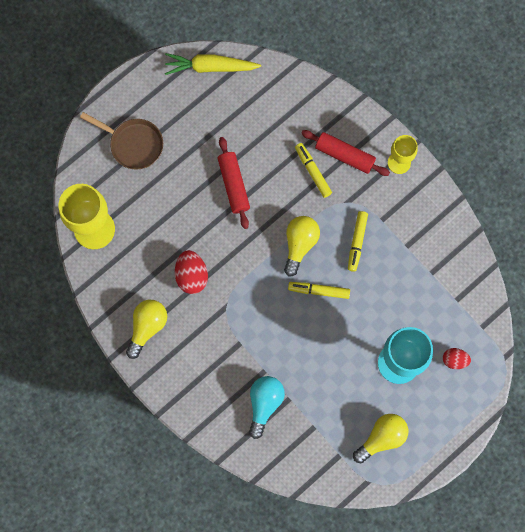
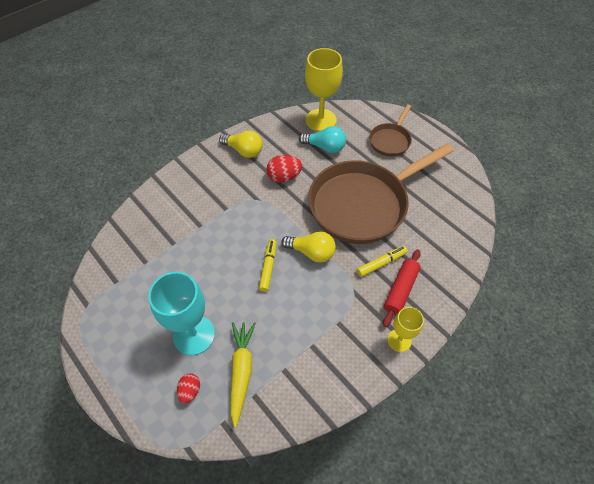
camera: 90 degrees right, 20 degrees down
yellow carrot [165,53,261,75] -> yellow carrot moved to [231,322,256,428]
red rolling pin [218,137,250,229] -> brown pan [308,143,454,244]
turquoise light bulb [249,376,285,439] -> turquoise light bulb moved to [299,126,346,153]
yellow marker [348,211,368,272] -> none
yellow light bulb [353,414,408,463] -> none

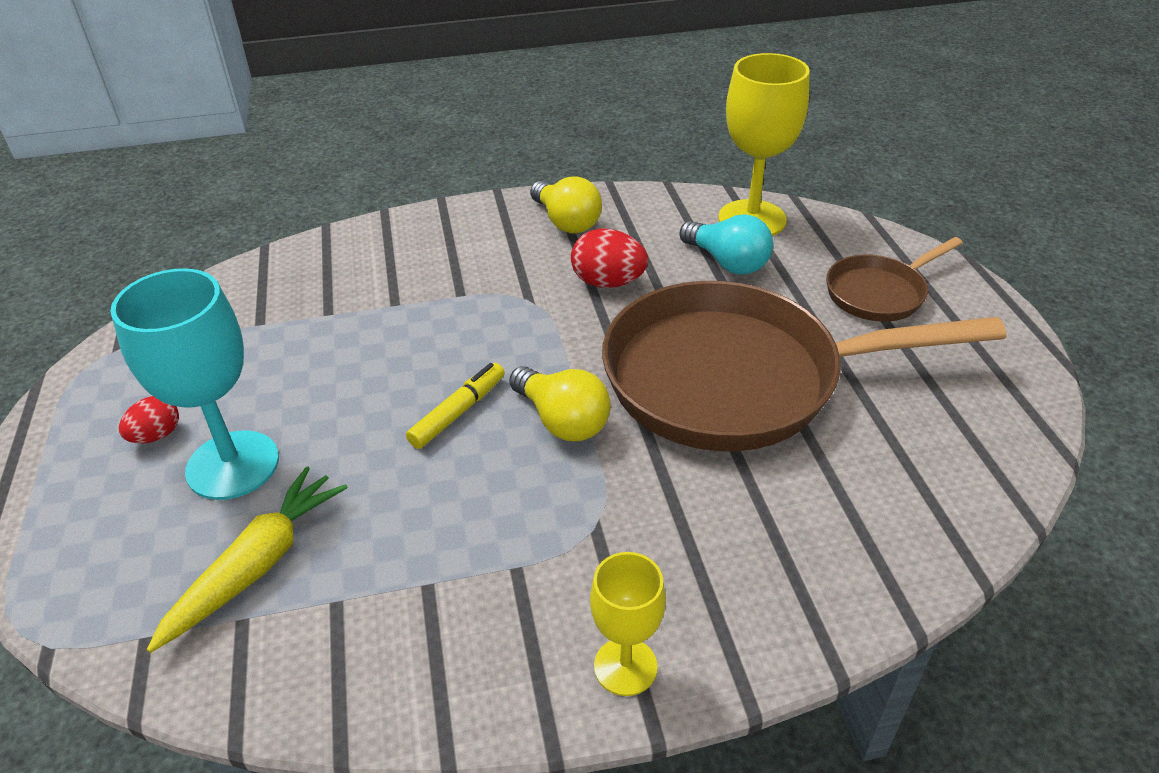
camera: 30 degrees right, 15 degrees down
red egg [177,373,200,404] -> red egg moved to [119,396,179,443]
yellow marker [357,246,408,277] -> none
red rolling pin [383,249,421,327] -> none

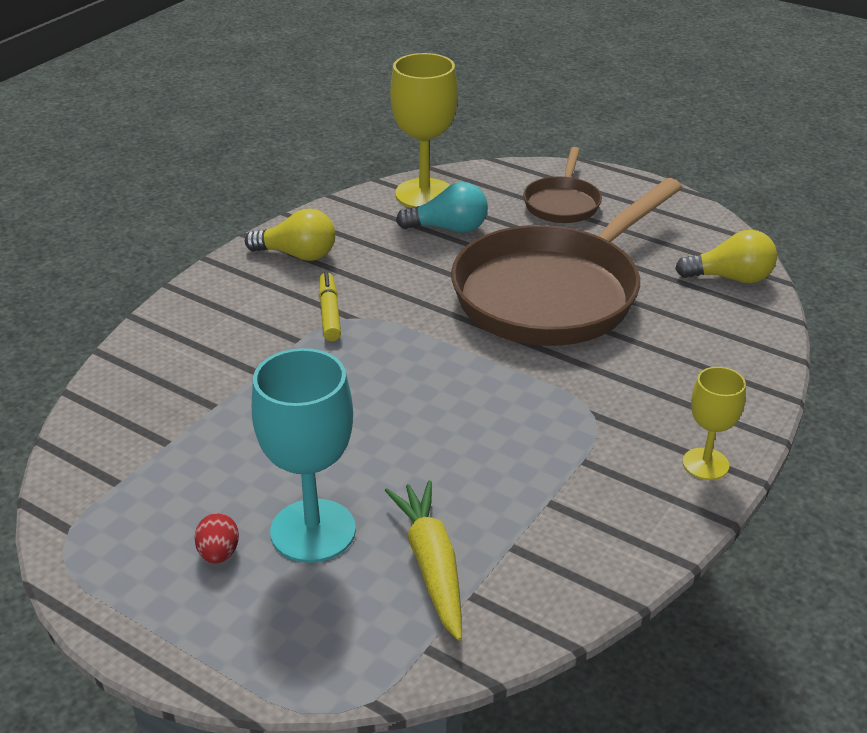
camera: 45 degrees left, 5 degrees down
yellow marker [406,363,505,449] -> yellow marker moved to [319,272,341,341]
yellow light bulb [509,366,611,441] -> yellow light bulb moved to [675,230,777,283]
red egg [571,228,648,288] -> none

